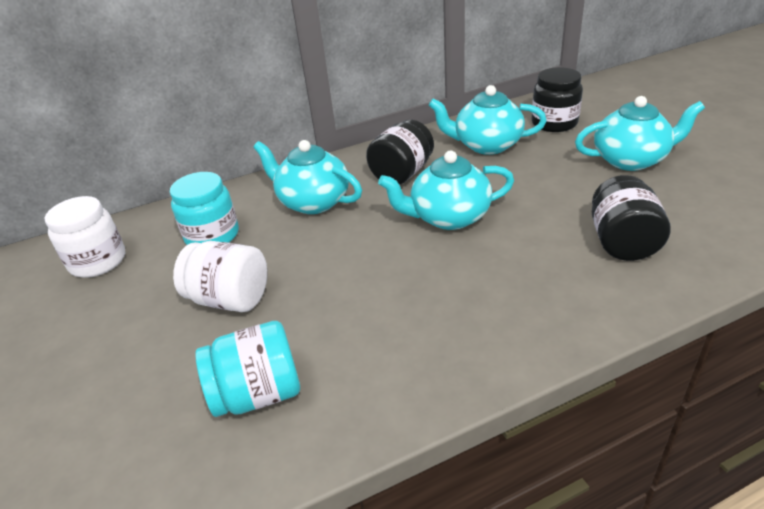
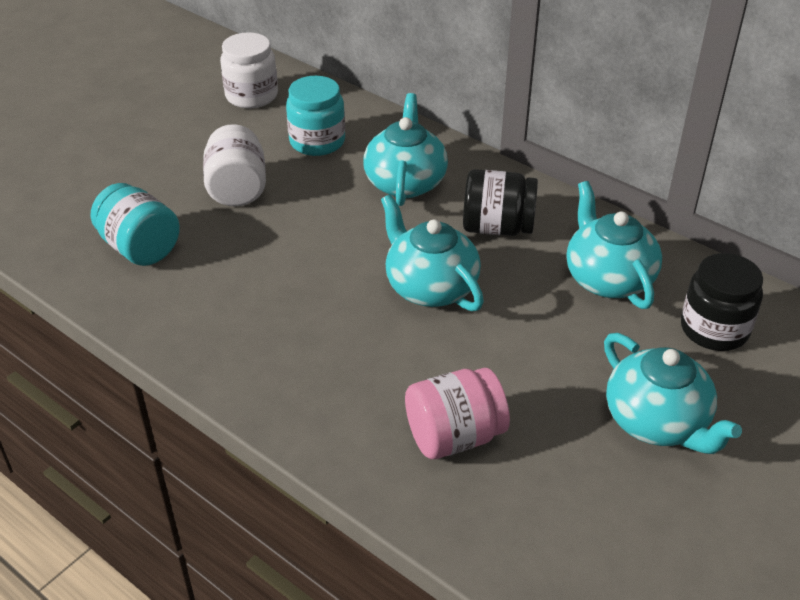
camera: 60 degrees right, 5 degrees up
black jar [592,175,671,261] -> pink jar [405,368,510,459]

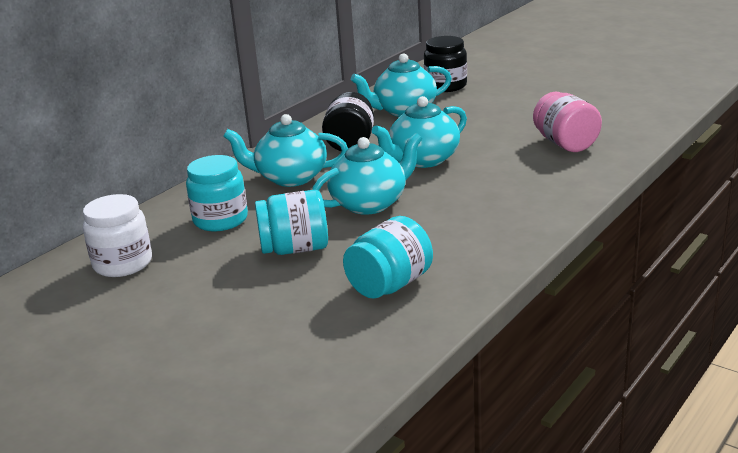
camera: 90 degrees left, 15 degrees down
white jar [203,124,266,206] -> turquoise jar [255,190,328,255]
turquoise teapot [604,333,742,454] -> turquoise teapot moved to [312,133,422,215]

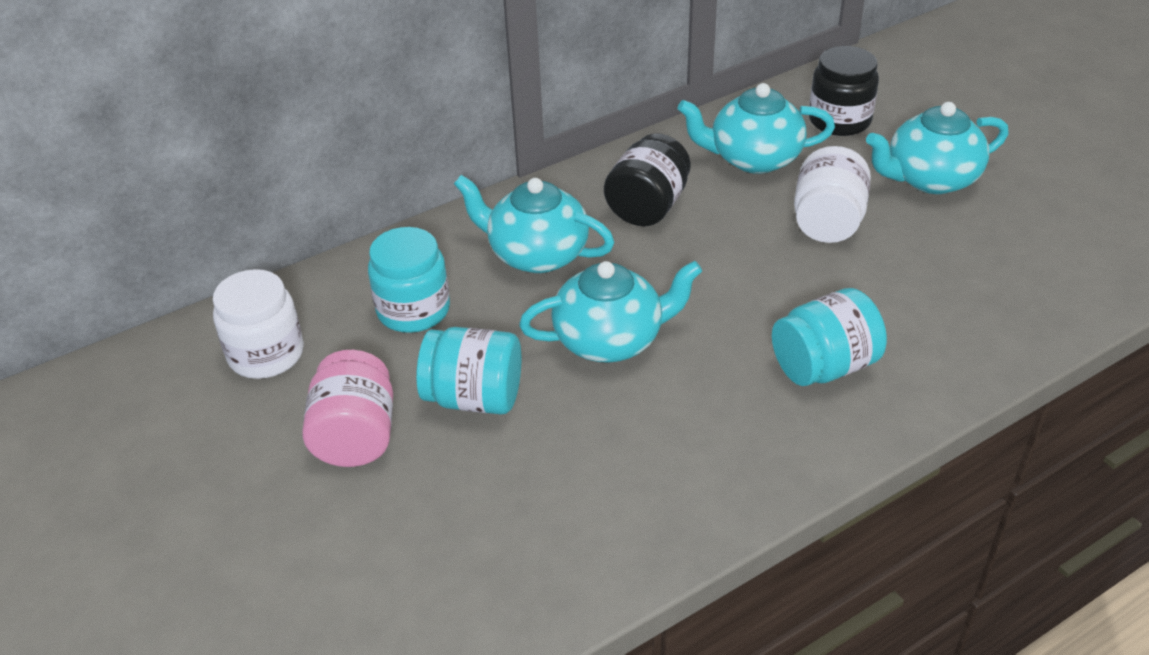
camera: 20 degrees right, 15 degrees up
turquoise jar [343,216,433,299] -> turquoise jar moved to [772,288,887,386]
turquoise teapot [372,96,467,168] -> turquoise teapot moved to [866,102,1008,194]
pink jar [533,92,602,152] -> pink jar moved to [302,350,393,467]
none -> white jar [794,146,871,243]

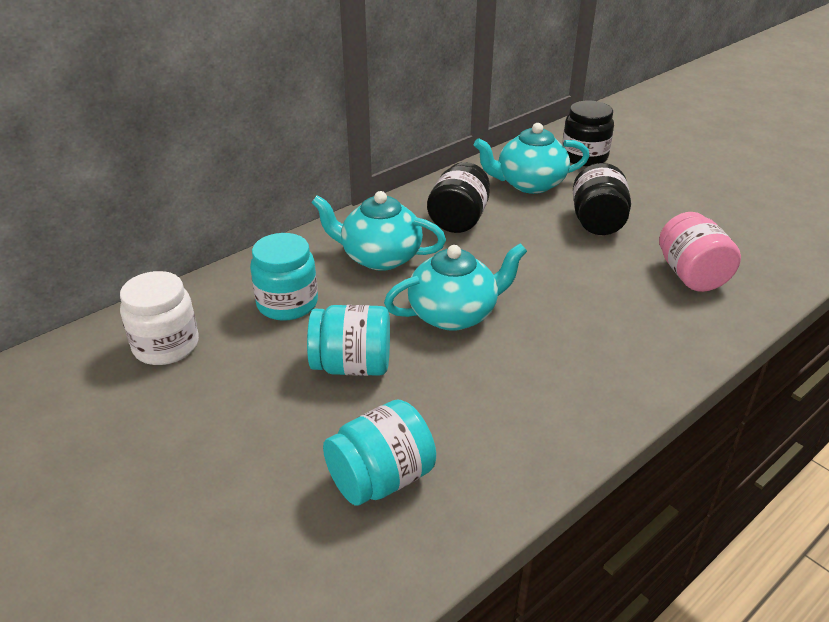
camera: 10 degrees left, 5 degrees down
pink jar [302,350,393,467] -> pink jar moved to [659,212,741,292]
turquoise jar [772,288,887,386] -> turquoise jar moved to [323,400,436,506]
white jar [794,146,871,243] -> black jar [573,163,631,235]
turquoise teapot [866,102,1008,194] -> none

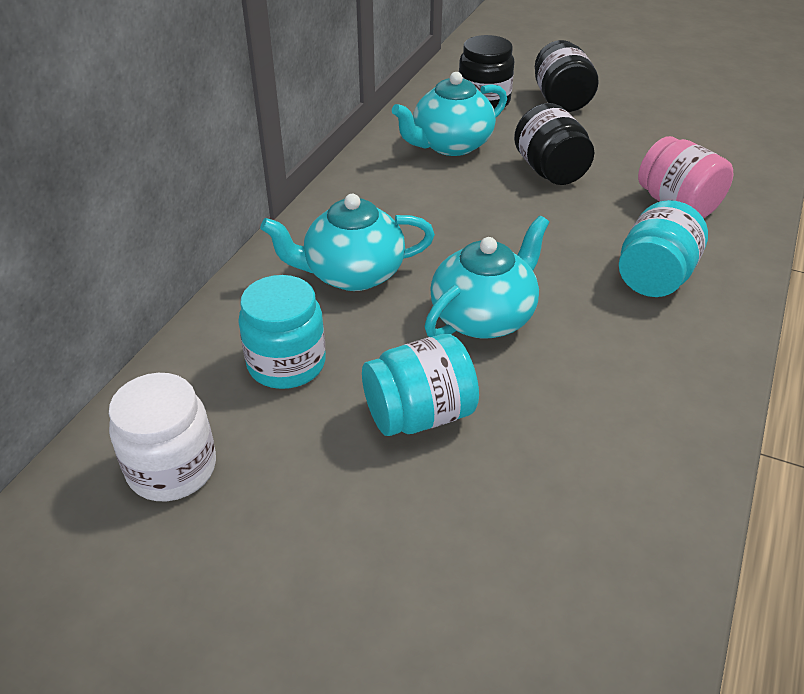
camera: 25 degrees left, 5 degrees up
turquoise jar [323,400,436,506] -> turquoise jar moved to [619,200,708,297]
black jar [427,162,490,233] -> black jar moved to [535,40,599,112]

